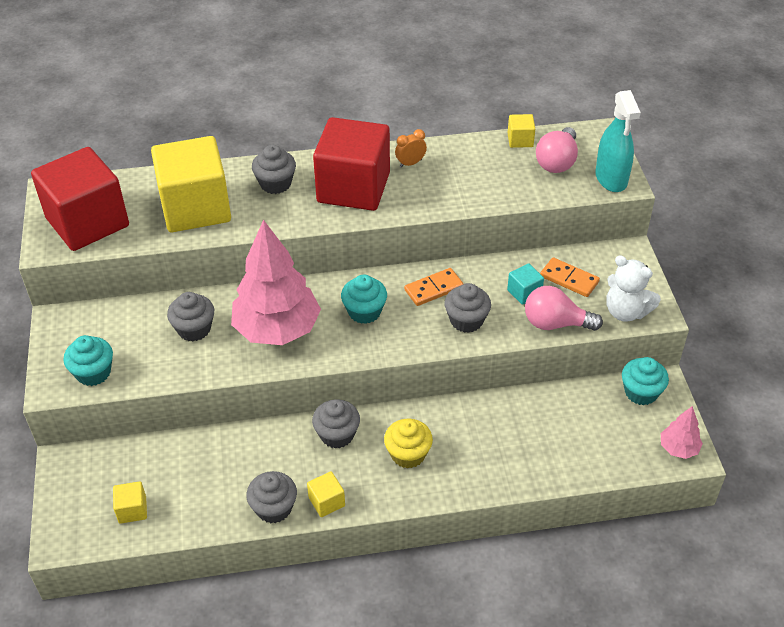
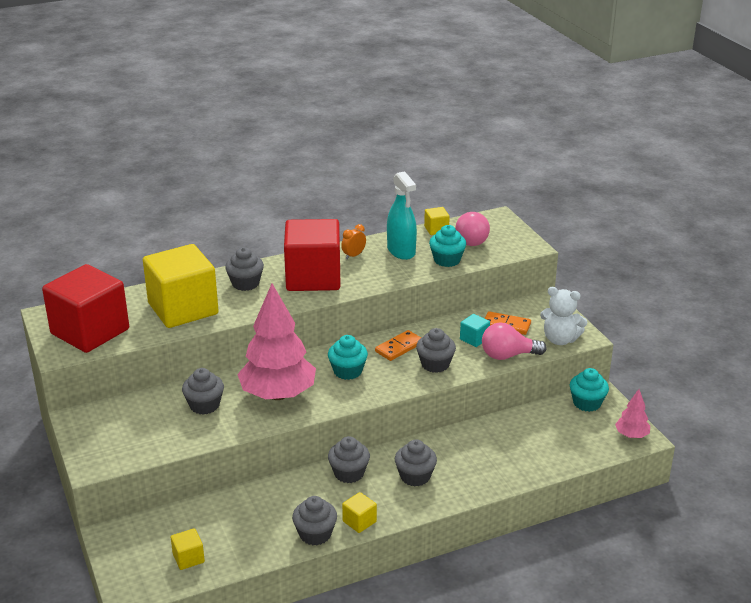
camera: 15 degrees left, 15 degrees down
turquoise cupcake [63,335,113,386] -> turquoise cupcake moved to [429,225,466,267]
yellow cupcake [384,419,433,469] -> grey cupcake [395,439,437,486]
turquoise spray bottle [595,90,641,192] -> turquoise spray bottle moved to [387,171,417,260]

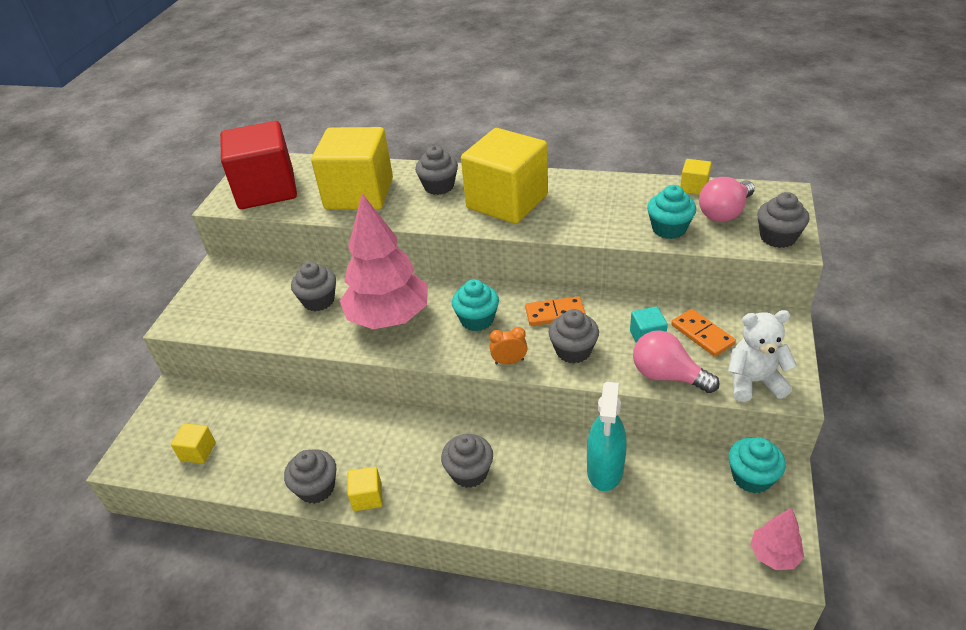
camera: 40 degrees right, 10 degrees up
red cube [284,219,341,291] -> yellow cube [461,128,548,224]
grey cupcake [328,436,370,483] -> grey cupcake moved to [757,192,809,248]
orange clock [341,224,366,259] -> orange clock moved to [490,327,527,364]
turquoise spray bottle [387,171,417,260] -> turquoise spray bottle moved to [587,382,627,491]
white teddy bear [540,287,587,345] -> white teddy bear turned 120 degrees clockwise [728,310,797,402]

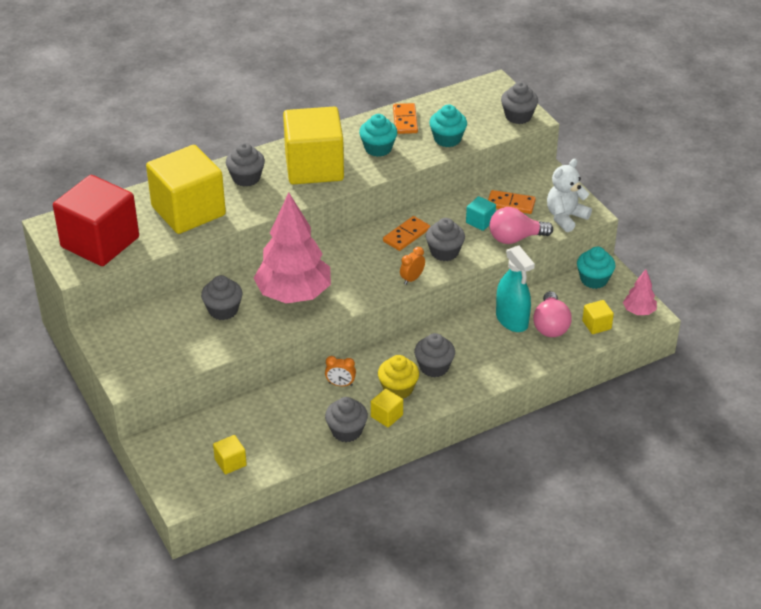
camera: 45 degrees left, 0 degrees up
turquoise cupcake [452,279,499,331] -> turquoise cupcake moved to [359,114,397,157]
yellow cube [680,159,712,195] -> yellow cube moved to [582,300,614,334]
pink light bulb [699,177,755,222] -> pink light bulb moved to [533,291,572,337]
none -> orange clock [325,356,356,386]
none -> yellow cupcake [378,355,419,399]
none -> orange domino [393,103,418,134]

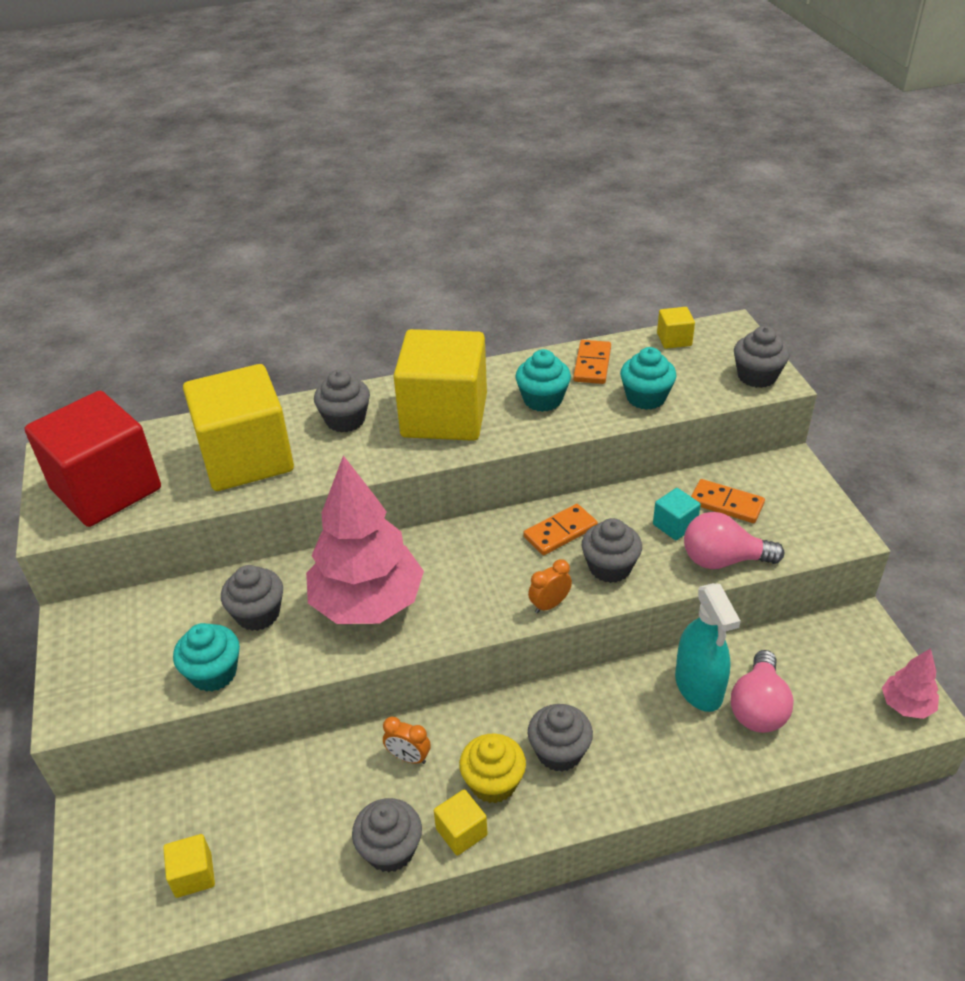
camera: 15 degrees right, 0 degrees up
white teddy bear [547,159,592,232] -> none
turquoise cupcake [577,247,616,289] -> turquoise cupcake moved to [173,623,240,692]
yellow cube [582,300,614,334] -> yellow cube moved to [657,307,695,349]

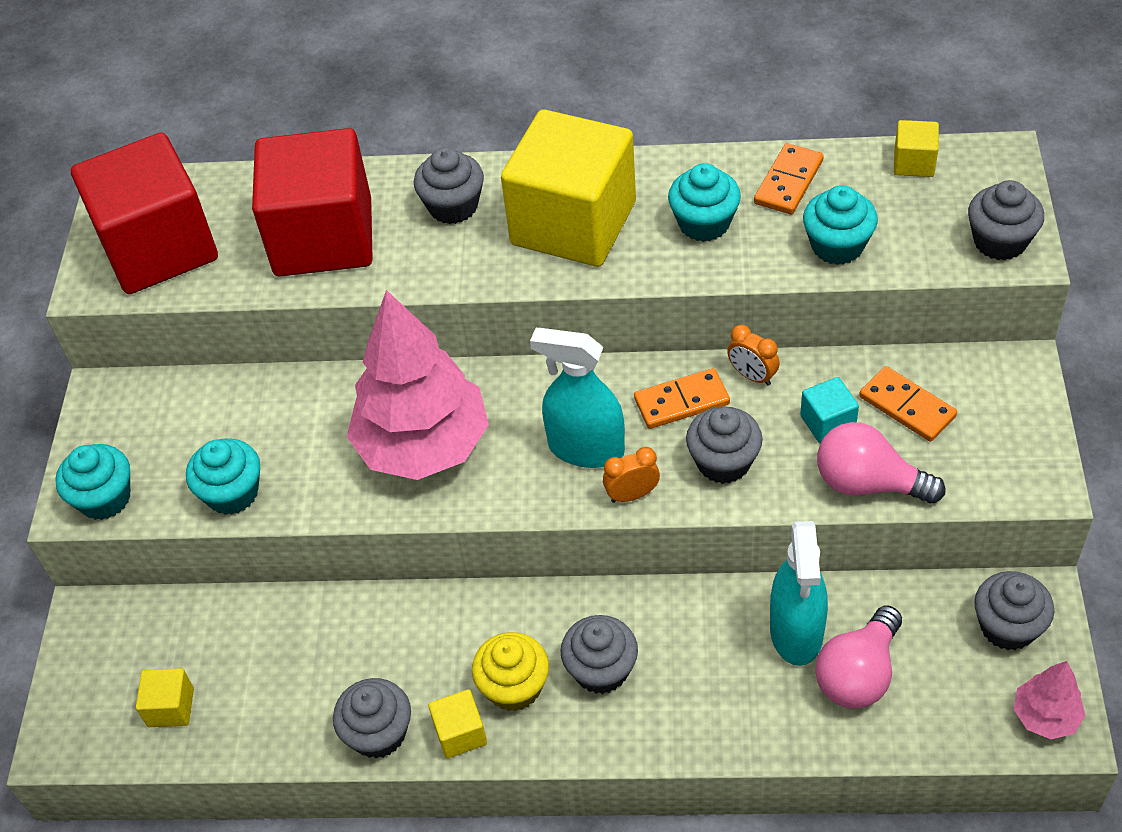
camera: 20 degrees right, 10 degrees up
yellow cube [183,364,294,491] -> red cube [252,128,373,276]
grey cupcake [221,565,283,631] -> grey cupcake moved to [974,571,1054,650]
orange clock [383,716,431,764] -> orange clock moved to [727,325,780,386]
none -> turquoise cupcake [55,444,130,520]
none -> turquoise spray bottle [530,328,625,468]

